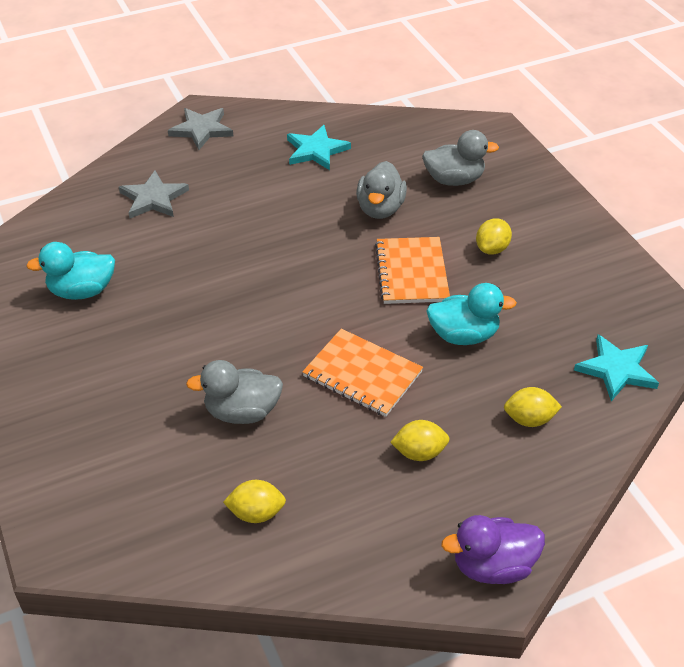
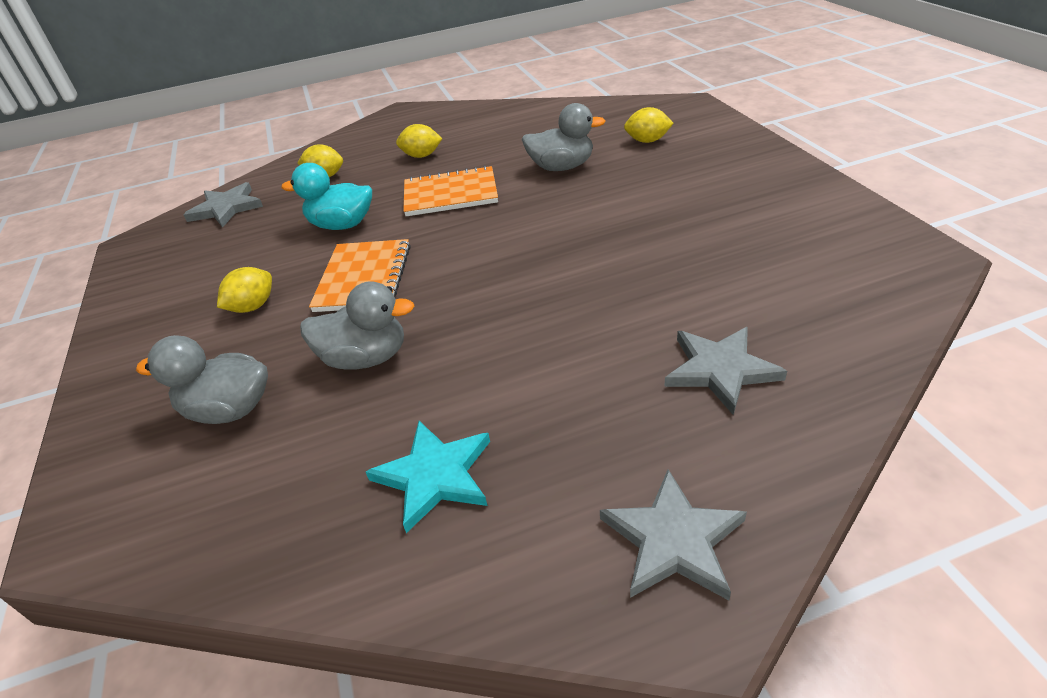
camera: 170 degrees left, 5 degrees down
turquoise duck [26,242,115,300] -> none
yellow lemon [223,480,286,523] -> yellow lemon moved to [624,107,674,143]
orange notebook [302,329,423,417] -> orange notebook turned 45 degrees counterclockwise [403,165,498,216]
grey duck [356,161,407,219] -> grey duck turned 75 degrees clockwise [300,281,414,370]
purple duck [441,515,545,584] -> none
turquoise star [574,334,659,401] -> grey star [183,182,263,228]

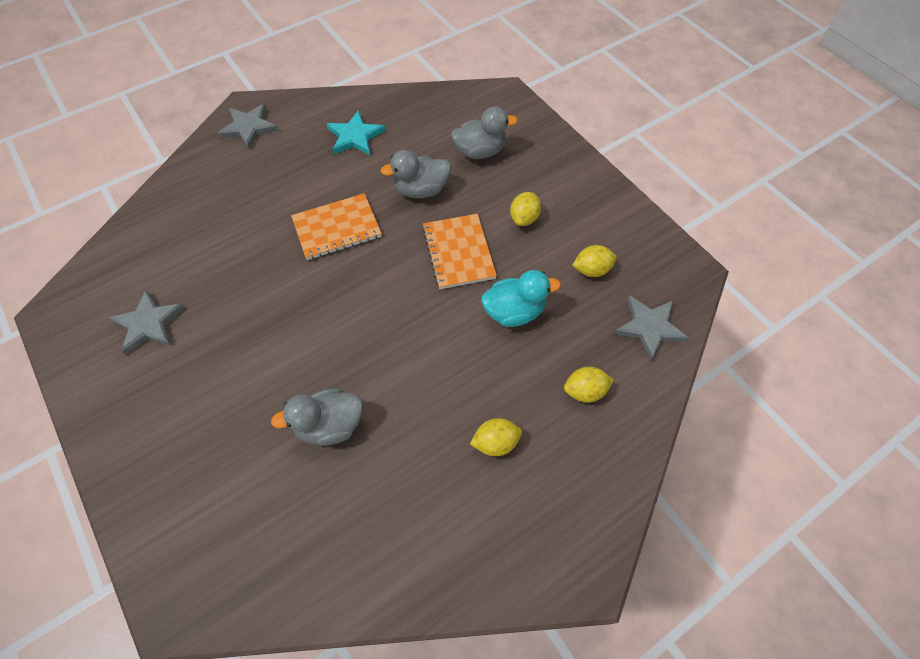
camera: 160 degrees right, 20 degrees up
orange notebook [403,165,498,216] -> orange notebook moved to [291,193,382,260]
yellow lemon [624,107,674,143] -> yellow lemon moved to [572,245,617,277]
grey star [664,327,787,415] -> grey star moved to [109,290,185,355]

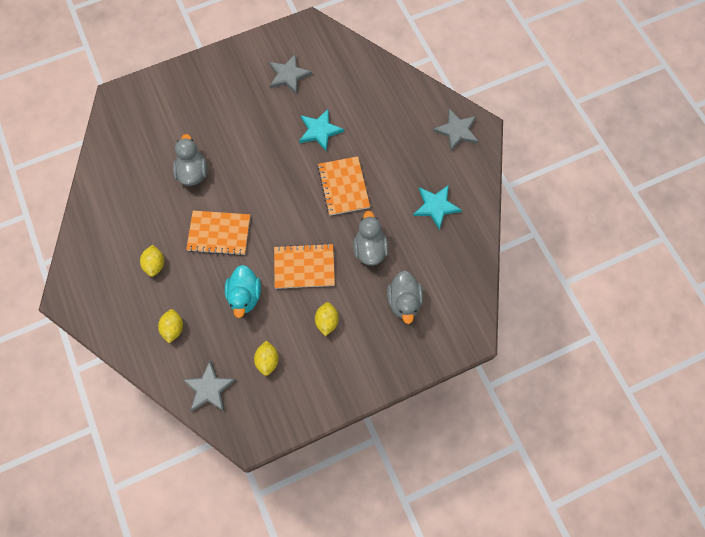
camera: 100 degrees right, 10 degrees up
yellow lemon [510,192,541,226] -> yellow lemon turned 60 degrees clockwise [315,302,339,336]
none -> orange notebook [186,211,250,256]
none -> turquoise star [299,109,344,152]

